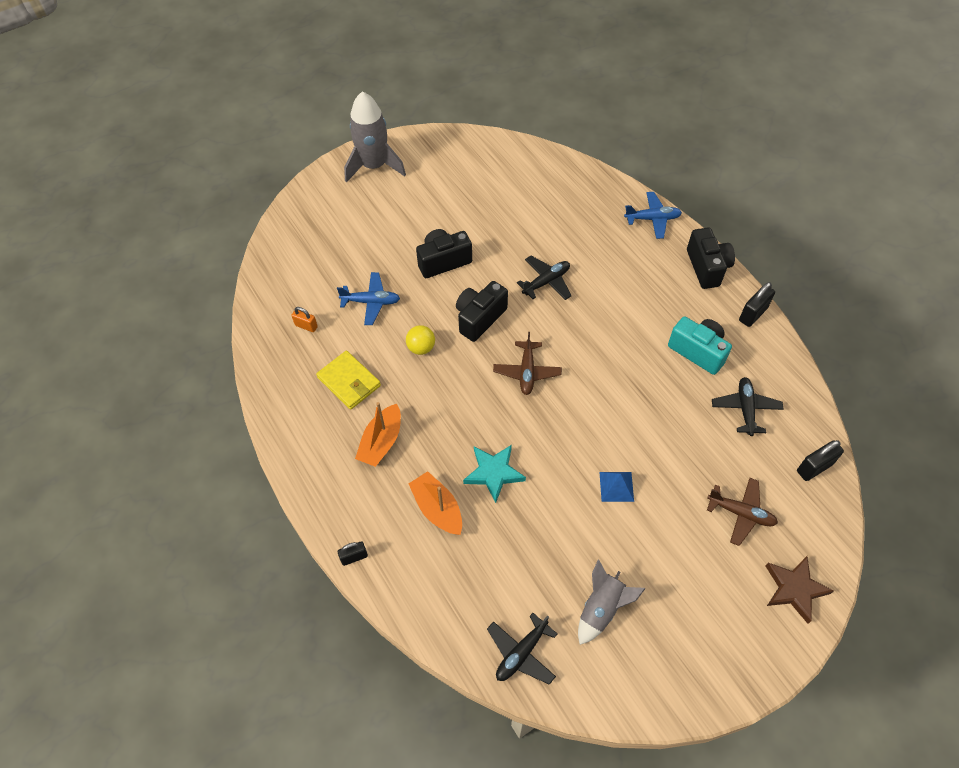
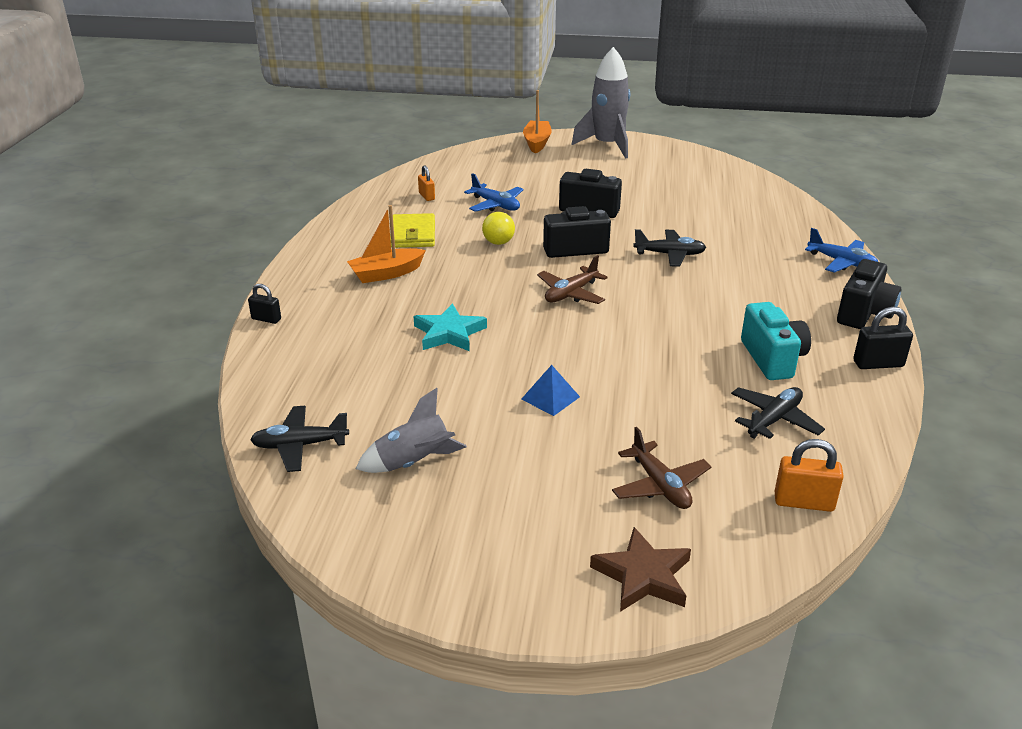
camera: 40 degrees right, 25 degrees down
orange boat [409,471,462,535] -> orange boat moved to [523,90,552,153]
black padlock [797,440,844,481] -> orange padlock [775,439,844,512]

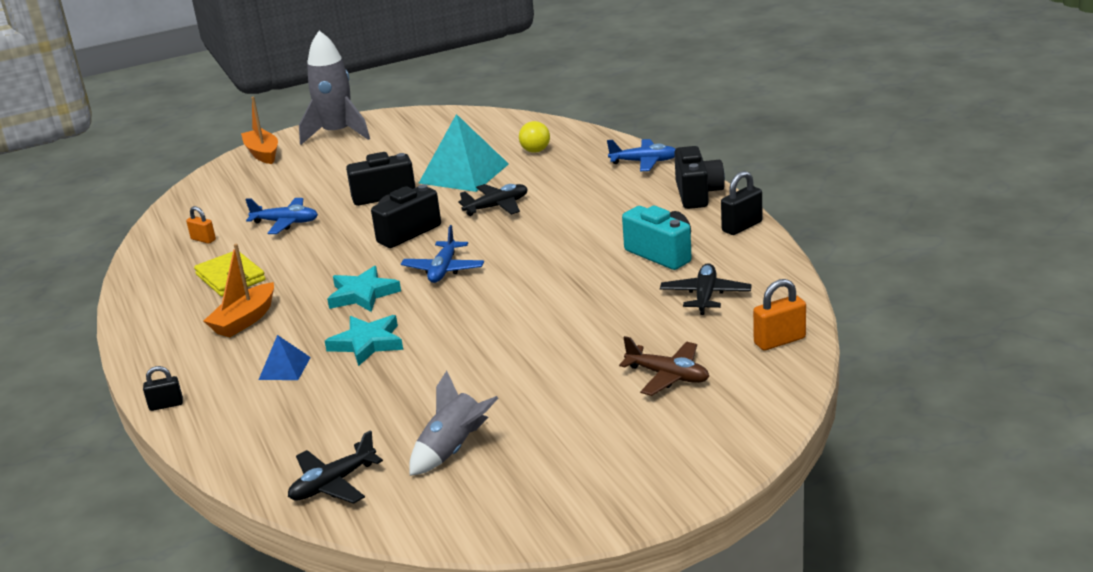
camera: 30 degrees left, 5 degrees down
yellow ball [482,212,515,245] -> yellow ball moved to [519,121,550,153]
blue pyramid [522,365,580,416] -> blue pyramid moved to [259,335,311,380]
brown plane [537,255,608,304] -> blue plane [401,225,484,283]
brown star [590,527,691,612] -> none
none -> turquoise star [327,266,401,312]
none -> turquoise pyramid [419,114,509,192]

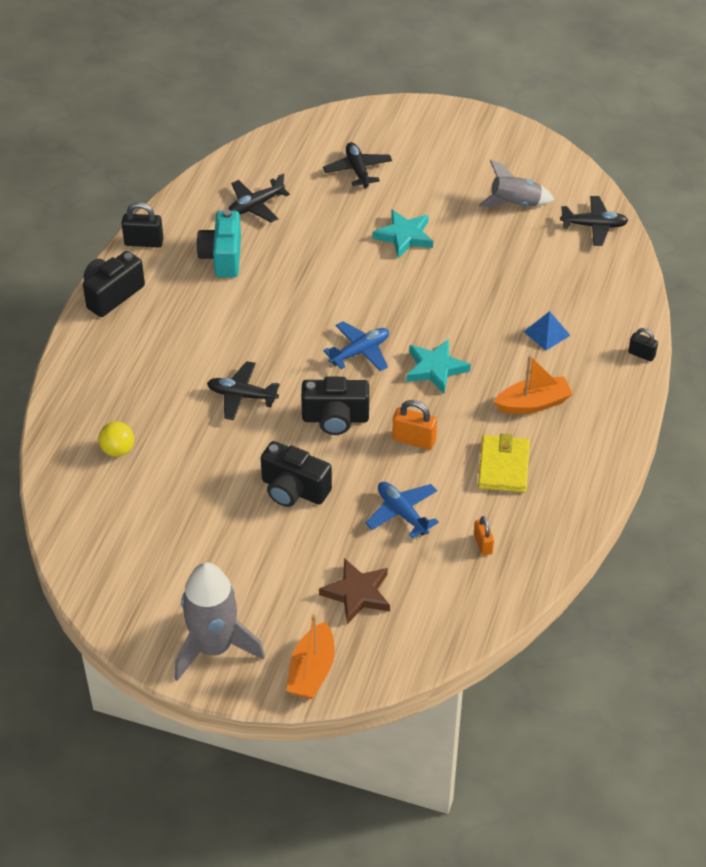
camera: 140 degrees left, 20 degrees up
turquoise star [325,315,403,366] -> turquoise star moved to [373,210,433,258]
turquoise pyramid [419,114,509,192] -> none
blue plane [607,139,675,171] -> none
brown plane [619,336,709,396] -> black plane [323,142,392,189]
orange padlock [753,279,806,351] -> orange padlock moved to [392,400,437,450]
none -> brown star [319,558,390,624]

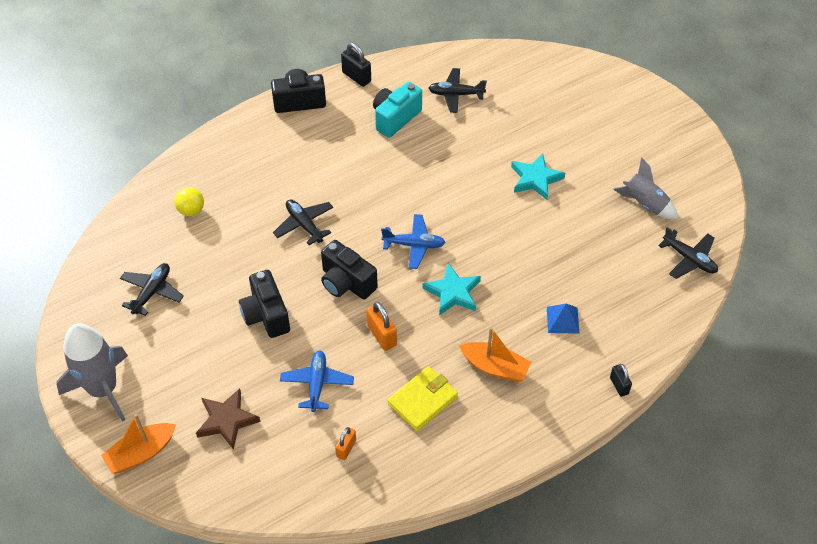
camera: 40 degrees right, 5 degrees up
black plane [323,142,392,189] -> black plane moved to [120,263,184,316]

